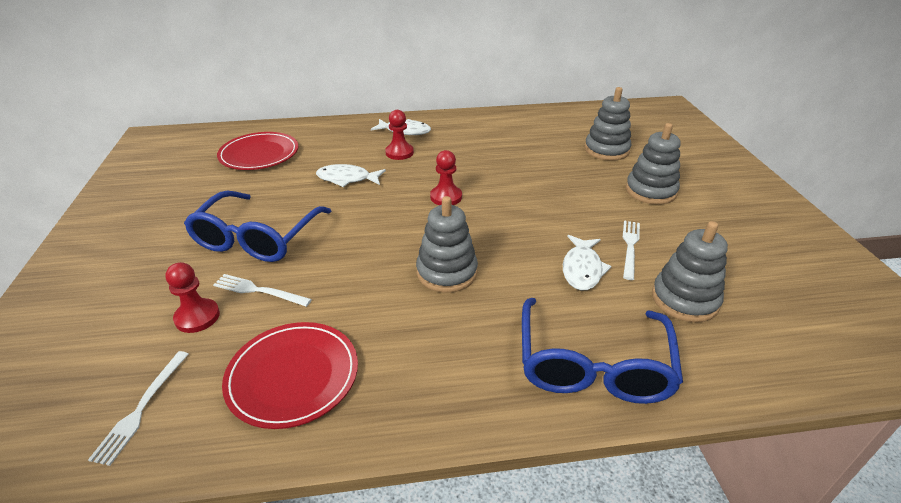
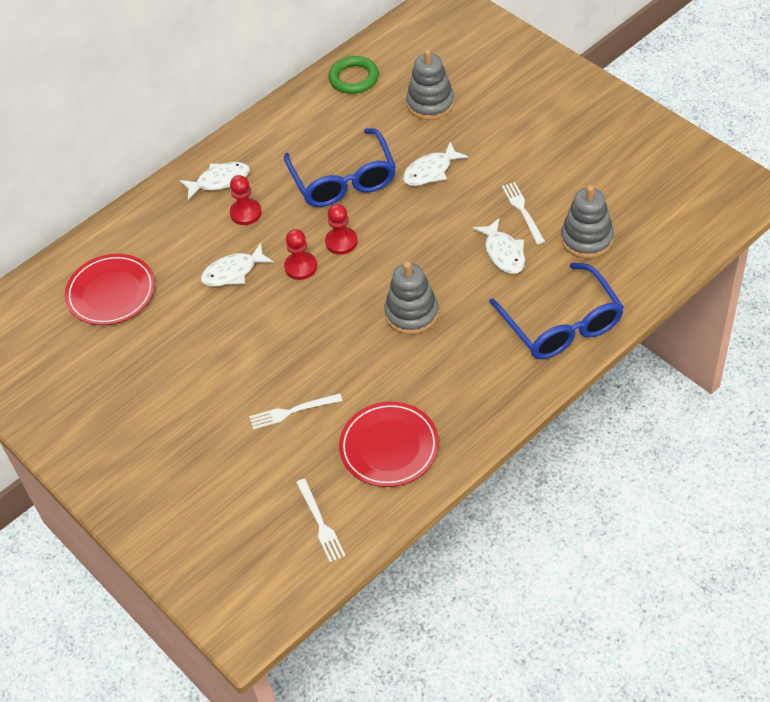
camera: 30 degrees left, 15 degrees up
red pawn [165,262,220,333] -> red pawn moved to [284,229,317,280]
blue glasses [184,191,331,262] -> blue glasses moved to [284,128,396,207]
grey stacking toy [626,123,681,205] -> none
none -> green ring [329,56,379,94]
none -> white fish [403,142,468,186]

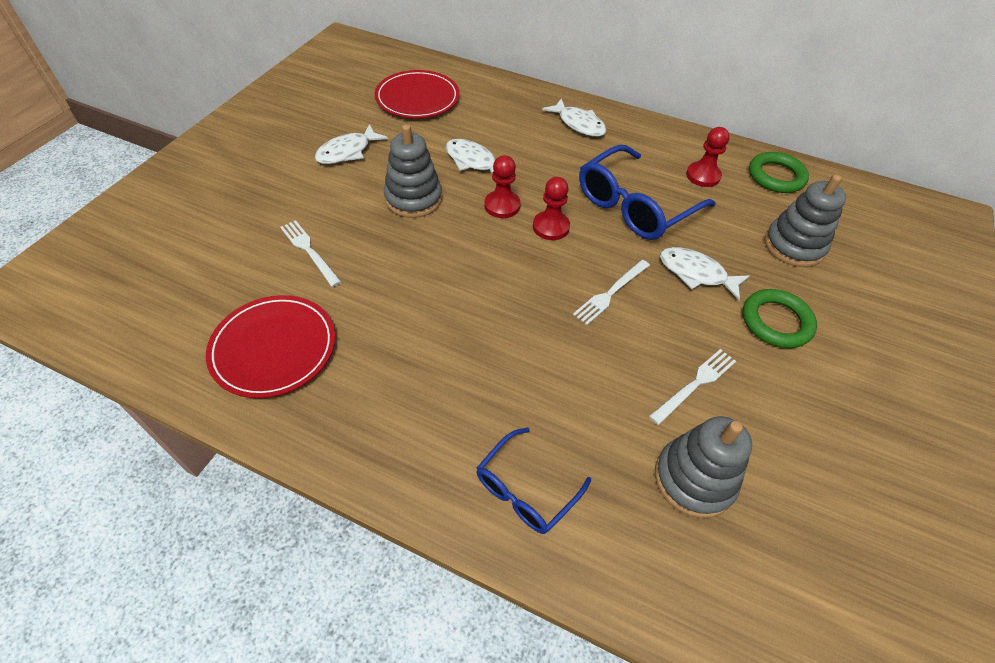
camera: 60 degrees right, 0 degrees up
red pawn [230,175,262,225] -> red pawn moved to [686,127,730,187]
white fork [296,478,345,562] -> white fork moved to [573,260,650,325]
grey stacking toy [384,261,439,335] -> grey stacking toy moved to [384,124,442,218]
white fish [473,218,525,274] -> white fish moved to [315,124,388,164]
blue glasses [489,263,624,359] -> blue glasses [476,427,591,534], size x0.58
none -> green ring [743,289,817,348]

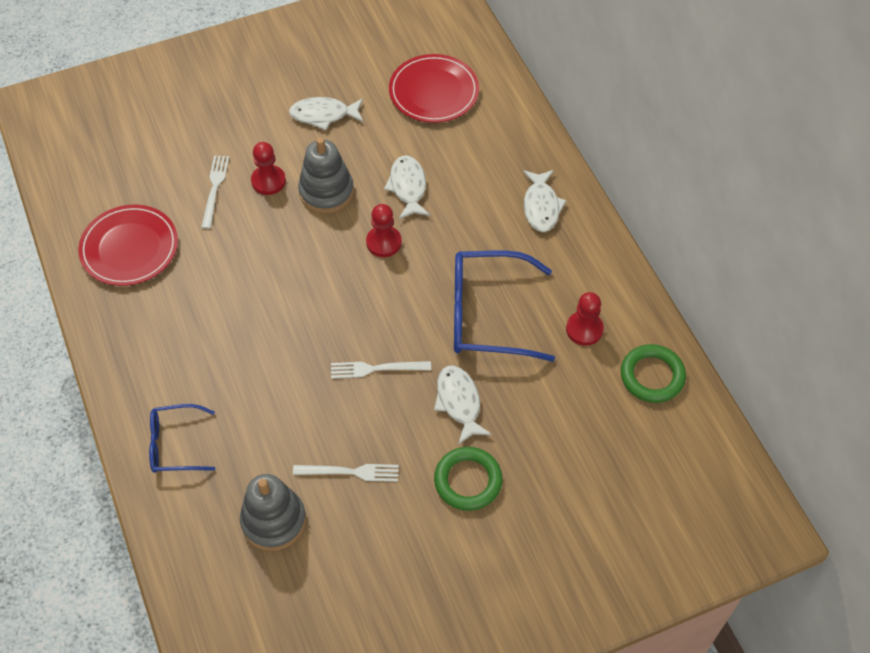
camera: 45 degrees right, 5 degrees up
red pawn [533,177,570,240] -> red pawn moved to [251,142,286,195]
grey stacking toy [765,174,846,267] -> none

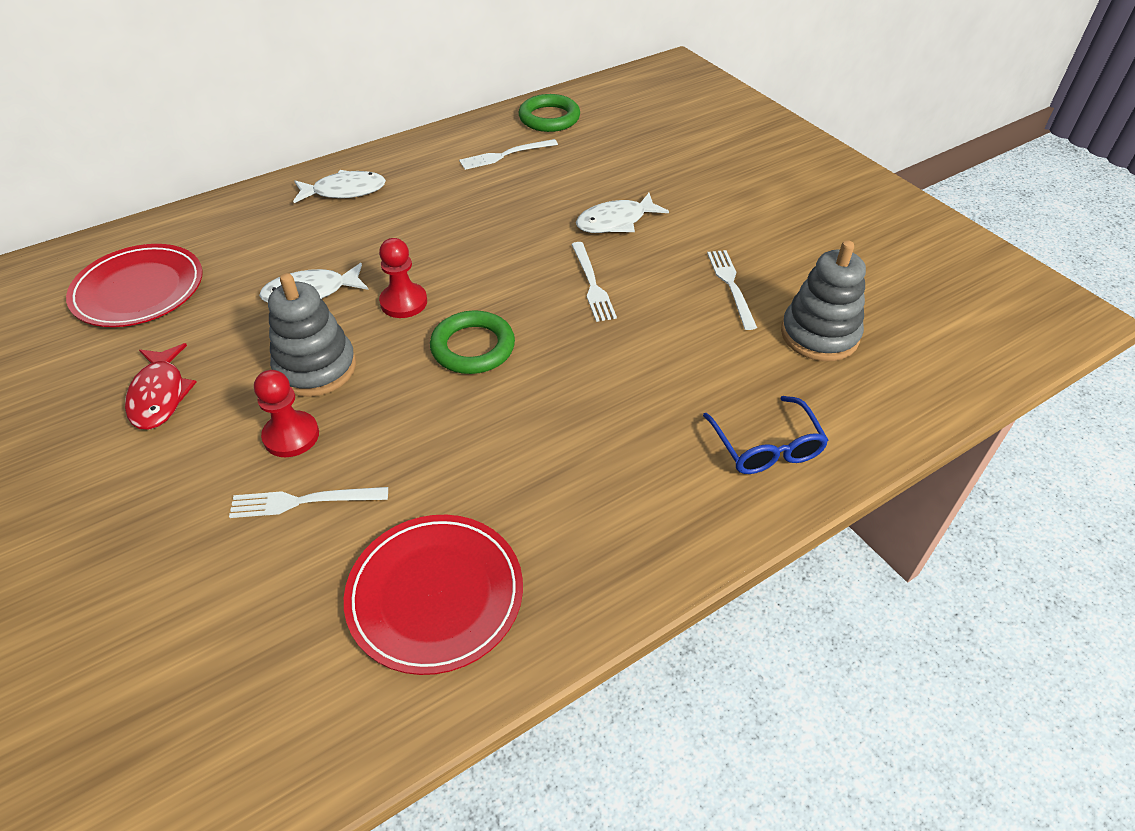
camera: 100 degrees left, 10 degrees down
white fish [289,97,363,130] -> red fish [125,343,197,430]
green ring [434,447,503,511] -> green ring moved to [430,310,515,374]
blue glasses [454,251,555,362] -> none
red pawn [566,292,604,346] -> white fork [459,139,558,170]

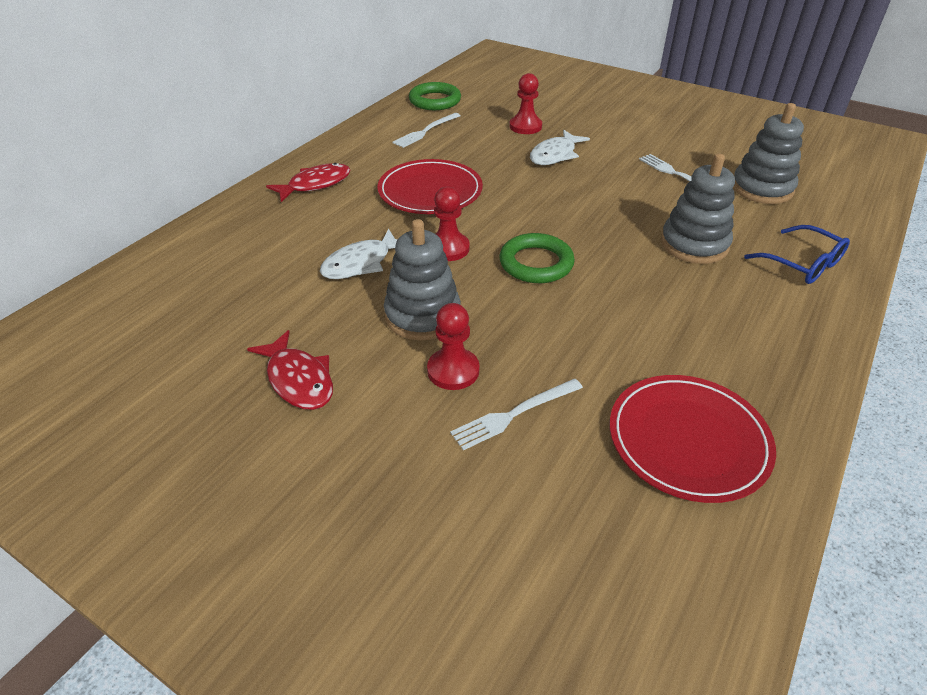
camera: 25 degrees left, 5 degrees down
red plate [66,244,203,327] -> red plate moved to [377,159,483,214]
white fish [293,170,386,203] -> red fish [266,163,351,202]
white fork [571,242,617,322] -> none
none -> red pawn [509,73,542,134]
none -> grey stacking toy [661,153,735,264]

